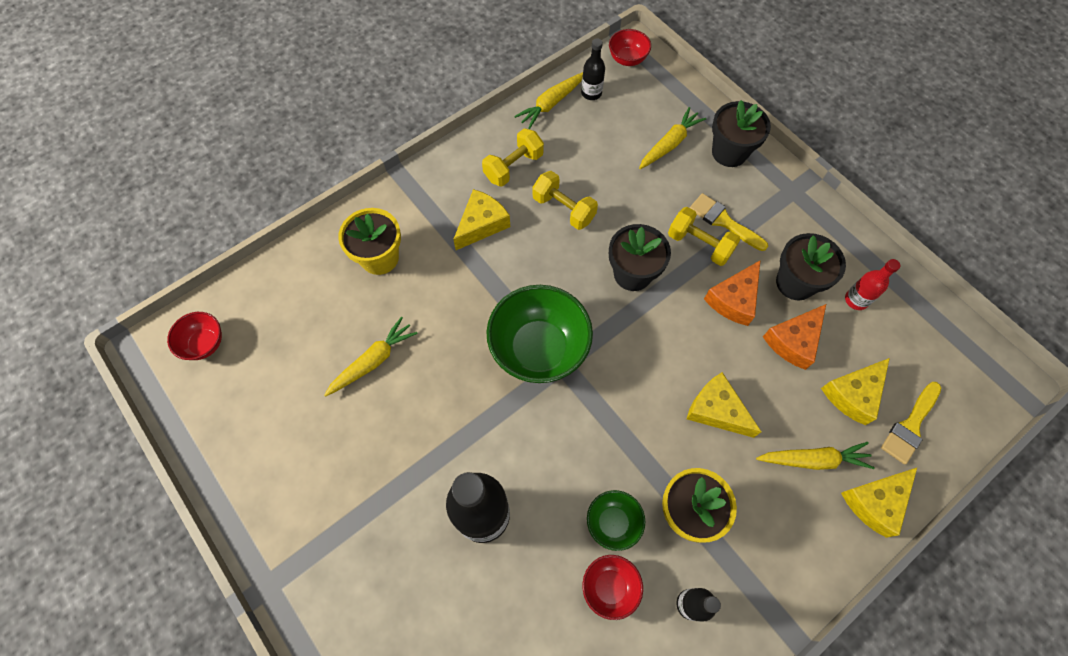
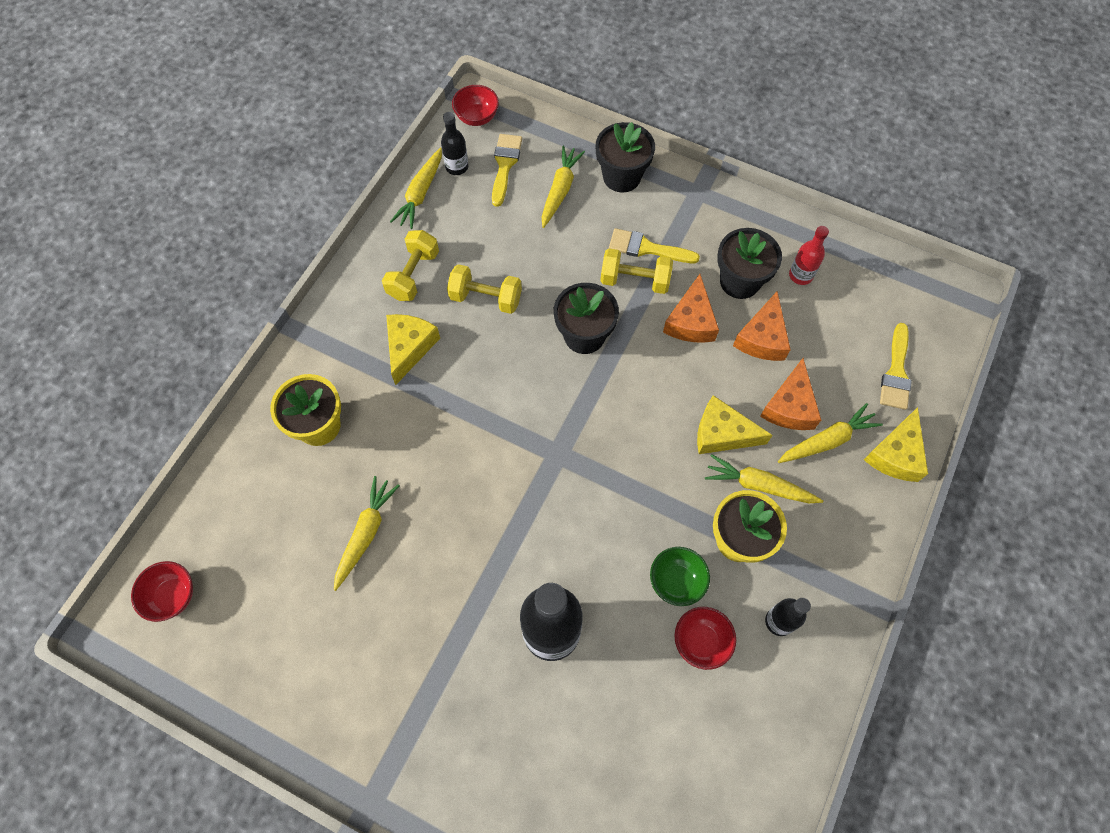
camera: 25 degrees left, 0 degrees up
green bowl [487,285,593,383] -> none
yellow cheese [821,358,890,425] -> none
none -> yellow brush [492,134,522,207]
none -> yellow carrot [705,454,823,503]
none -> orange cheese [760,358,821,430]

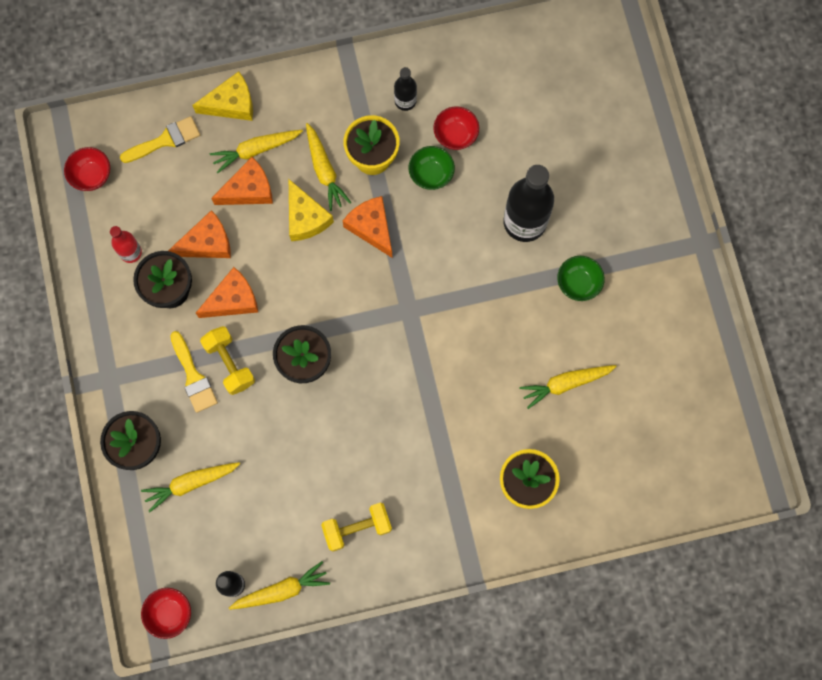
camera: 130 degrees left, 10 degrees up
red bowl [131,561,193,622] -> red bowl moved to [64,147,110,191]
yellow cheese [386,314,440,385] -> none
yellow dumbbell [447,264,522,314] -> none
yellow brush [492,134,522,207] -> none
yellow carrot [778,403,883,463] -> yellow carrot turned 45 degrees counterclockwise [210,130,303,173]
none -> orange cheese [343,196,392,258]
none -> green bowl [557,256,605,301]

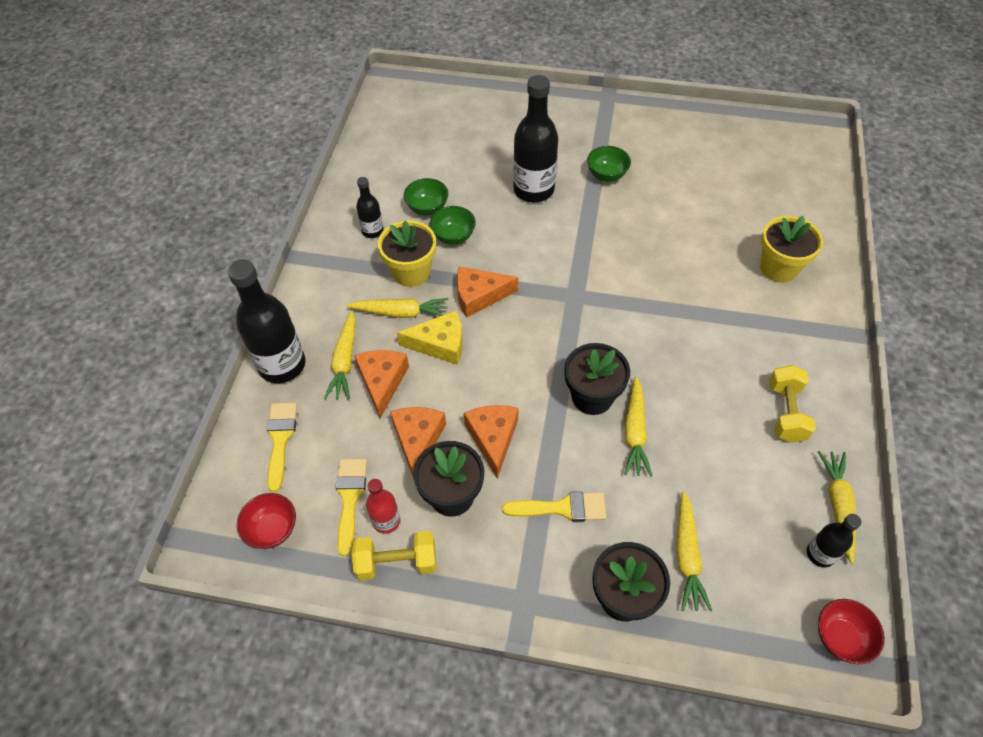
camera: 65 degrees left, 20 degrees down
yellow cheese [192,71,253,121] -> black bottle [228,259,306,383]
yellow dumbbell [200,326,255,395] -> yellow dumbbell moved to [352,531,436,581]
red bowl [433,106,479,150] -> green bowl [404,178,448,216]
yellow carrot [519,365,617,409] -> yellow carrot moved to [624,377,652,477]
none -> yellow brush [335,459,367,556]

